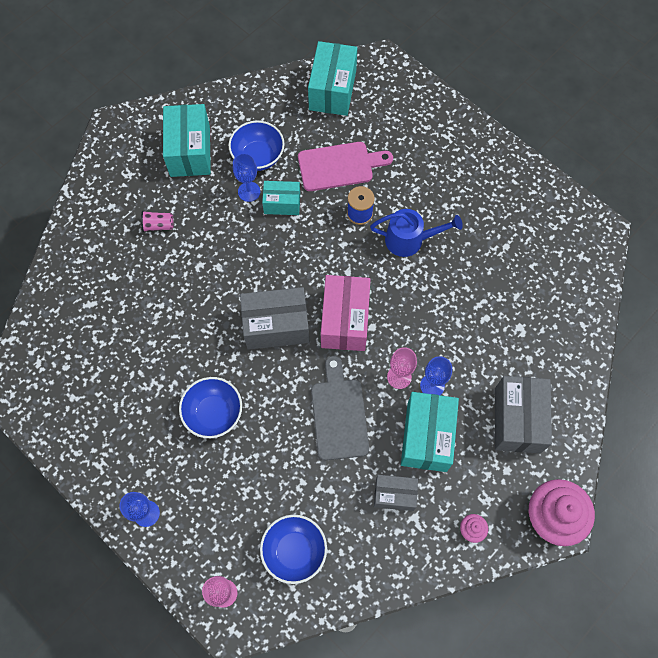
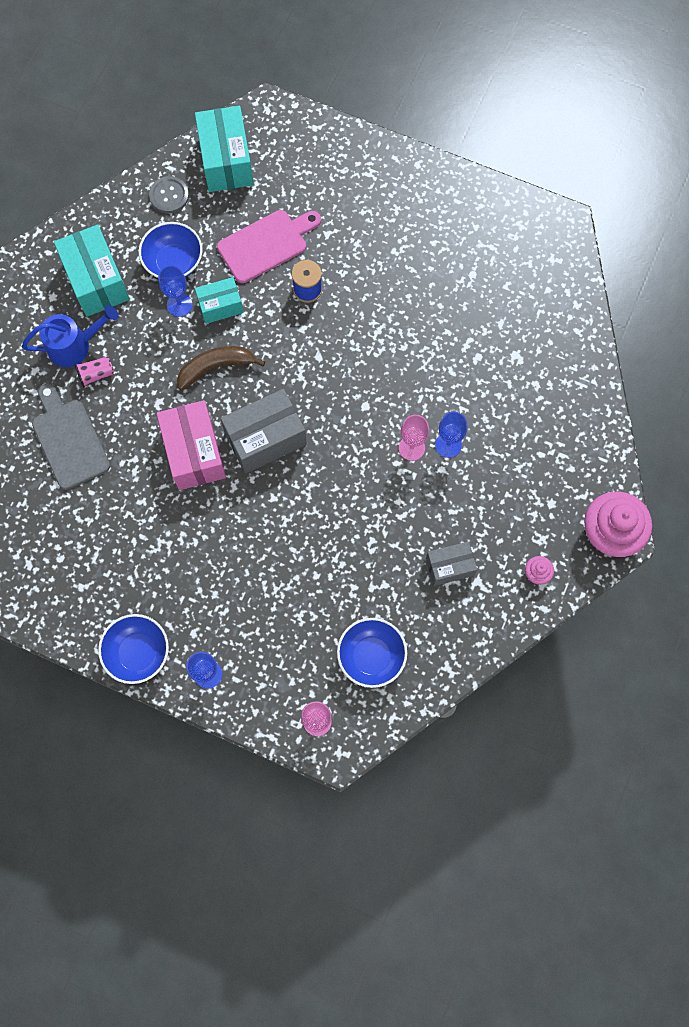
camera: 20 degrees left, 5 degrees up
blue bowl [179,377,242,438] -> blue bowl moved to [98,614,169,684]
grey cutting board [311,356,369,460] -> grey cutting board moved to [32,384,110,490]
pink box [321,275,371,351] -> pink box moved to [156,400,226,490]
blue watering can [370,209,463,257] -> blue watering can moved to [22,305,119,367]
turquoise box [401,392,459,472] -> none
grey box [495,376,552,453] -> none
none -> grey button [149,176,189,213]
none -> brown banana [177,346,265,390]

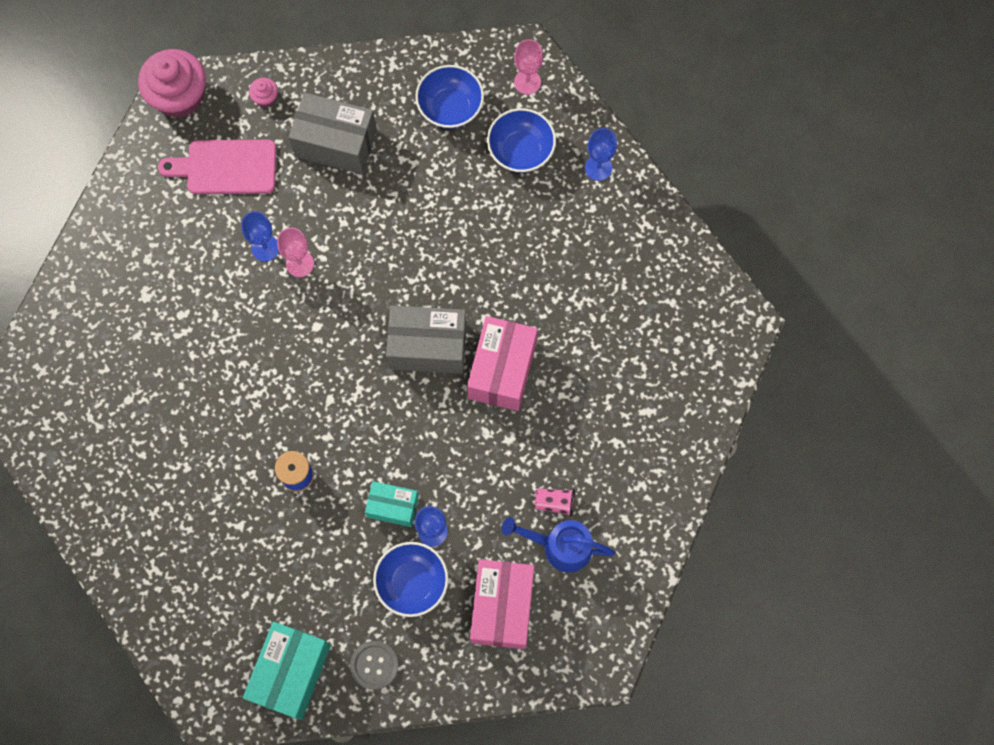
camera: 150 degrees left, 0 degrees up
grey cutting board [32,384,110,490] -> none
turquoise box [54,225,130,317] -> pink box [470,559,534,649]
blue bowl [98,614,169,684] -> blue bowl moved to [487,108,556,173]
brown banana [177,346,265,390] -> none
pink cutting board [217,210,321,283] -> pink cutting board moved to [158,140,276,194]
grey box [426,541,477,586] -> grey box [289,93,377,174], size x1.67

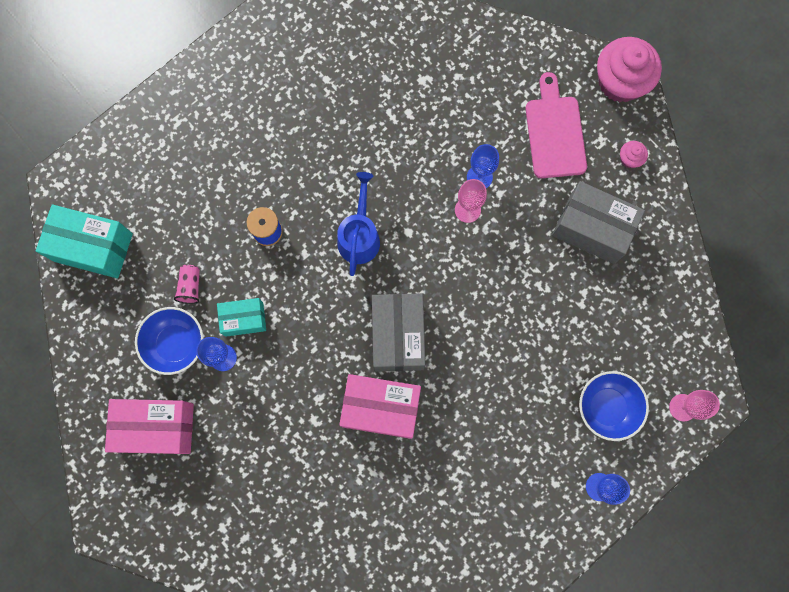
camera: 85 degrees right, 5 degrees up
grey box [289,93,377,174] -> grey box turned 75 degrees counterclockwise [552,181,645,264]
grey button [350,641,398,690] -> none
turquoise box [365,481,419,527] -> turquoise box turned 75 degrees clockwise [217,298,266,337]
blue bowl [415,65,484,129] -> none
blue watering can [502,517,615,573] -> blue watering can moved to [337,172,380,276]
pink cup [534,488,575,516] -> pink cup moved to [174,265,200,304]

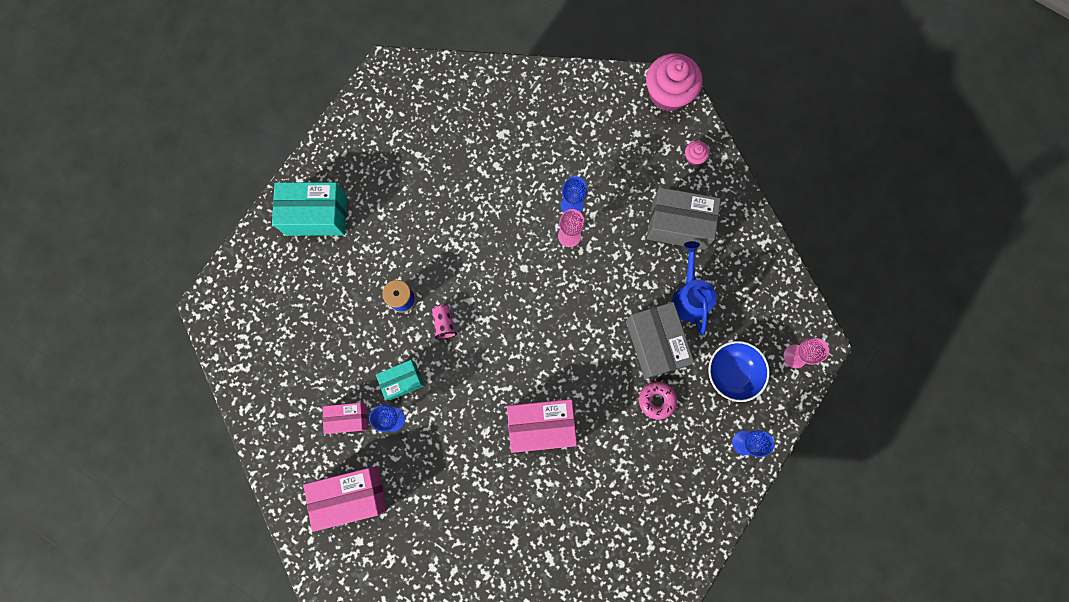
camera: 15 degrees left, 0 degrees up
turquoise box [36,205,133,278] -> turquoise box moved to [272,182,347,236]
blue bowl [135,307,203,375] -> pink box [322,403,368,434]
pink cup [174,265,200,304] -> pink cup moved to [432,305,457,340]
blue watering can [337,172,380,276] -> blue watering can moved to [672,241,717,335]
grey box [372,293,425,372] -> grey box moved to [626,302,694,379]
pink cutting board [526,72,587,178] -> none
none -> pink donut [639,381,677,419]

